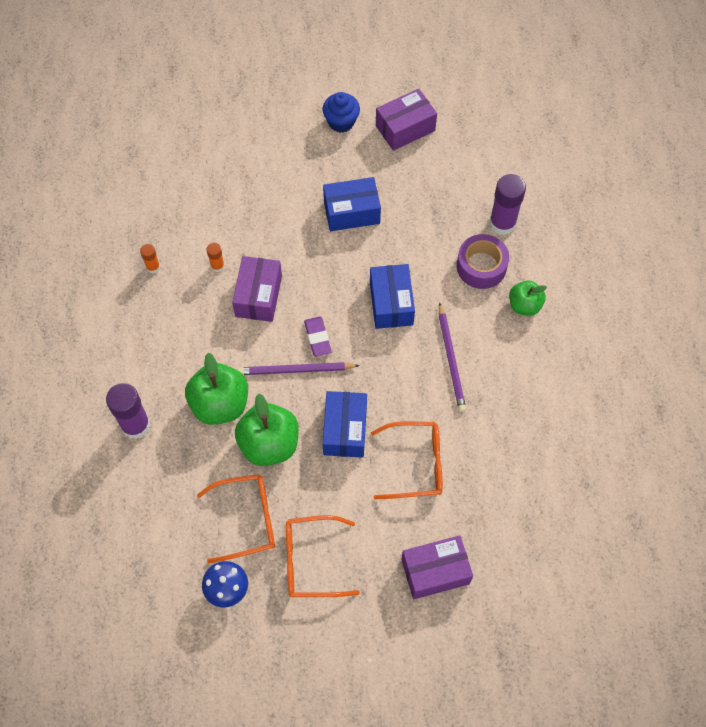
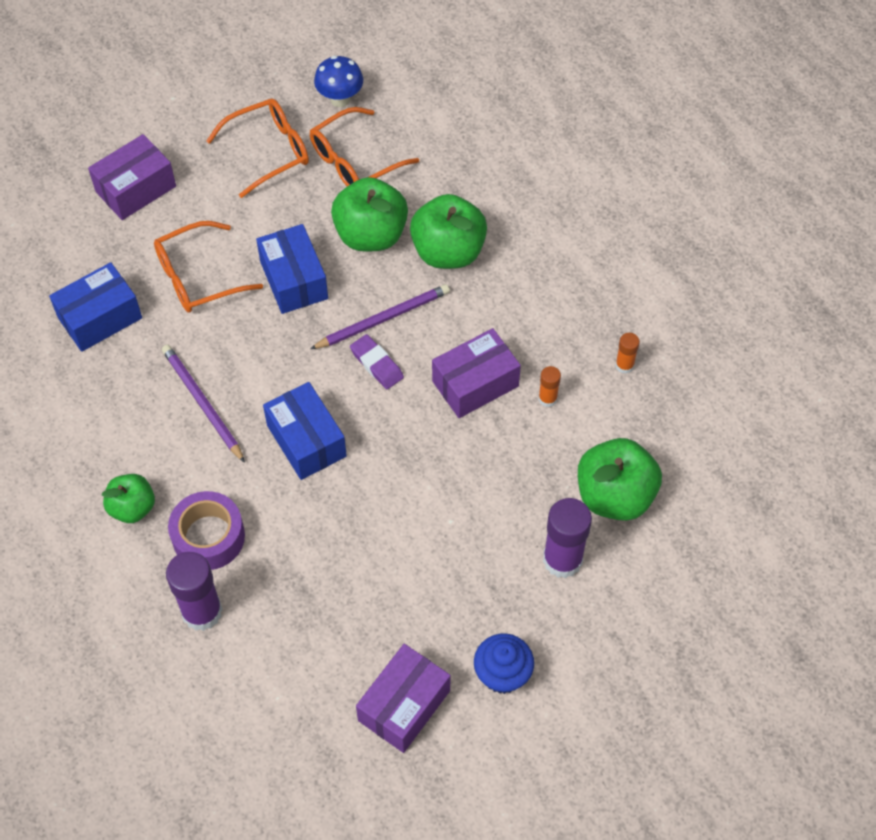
camera: 155 degrees right, 5 degrees down
purple glue stick [106,383,151,439] -> purple glue stick moved to [543,498,592,578]
purple box [232,256,282,322] -> purple box turned 75 degrees clockwise [432,328,521,418]
blue box [323,177,381,231] -> blue box moved to [49,262,142,352]
none -> green apple [578,438,662,521]

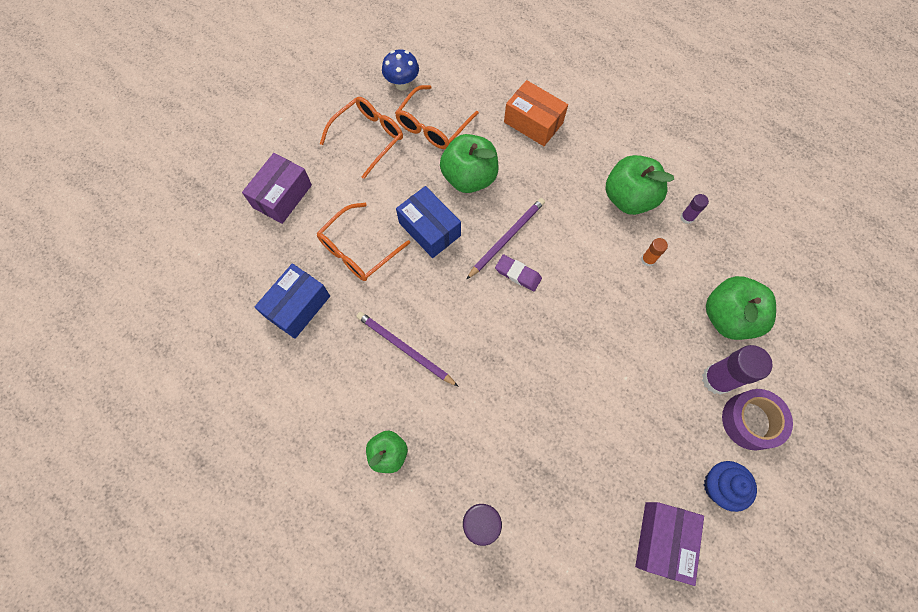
camera: 20 degrees left, 10 degrees up
purple tape [168,491,245,570] -> purple tape moved to [722,389,793,450]
blue box [263,382,347,480] -> none
green apple [410,194,487,269] -> green apple moved to [606,155,674,215]
purple box [432,328,521,418] -> none
orange glue stick [615,333,640,374] -> purple glue stick [681,194,709,224]
none -> orange box [504,80,568,146]

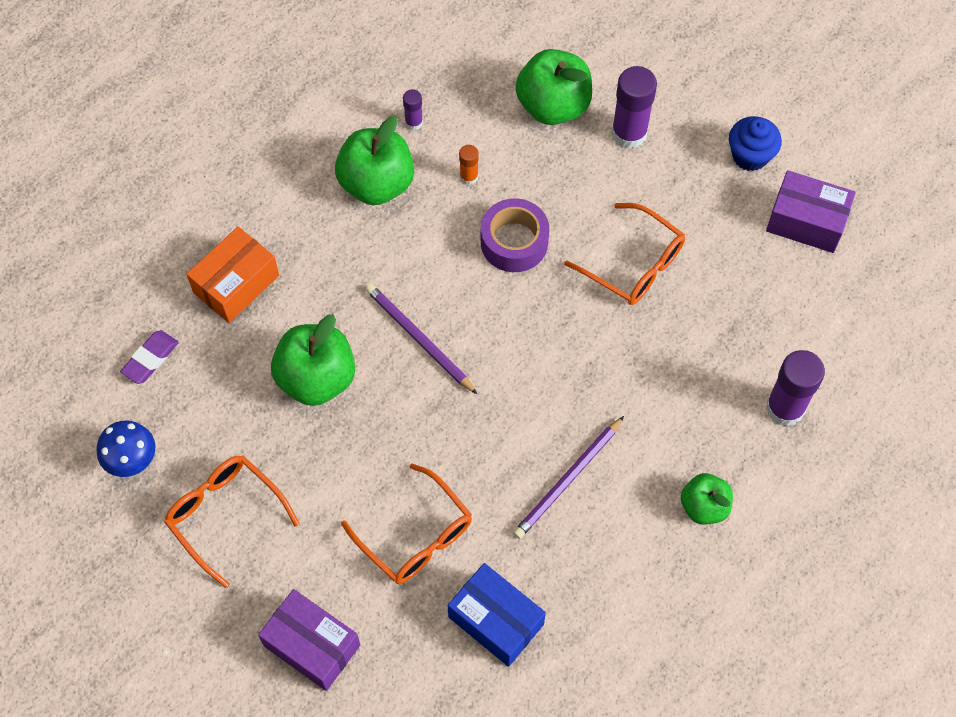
camera: 85 degrees left, 5 degrees down
orange glasses [395,85,479,149] -> orange glasses moved to [564,203,685,305]
blue box [396,186,461,258] -> none
purple eraser [495,254,542,291] -> purple eraser moved to [120,330,179,384]
purple tape [722,389,793,450] -> purple tape moved to [481,198,549,272]

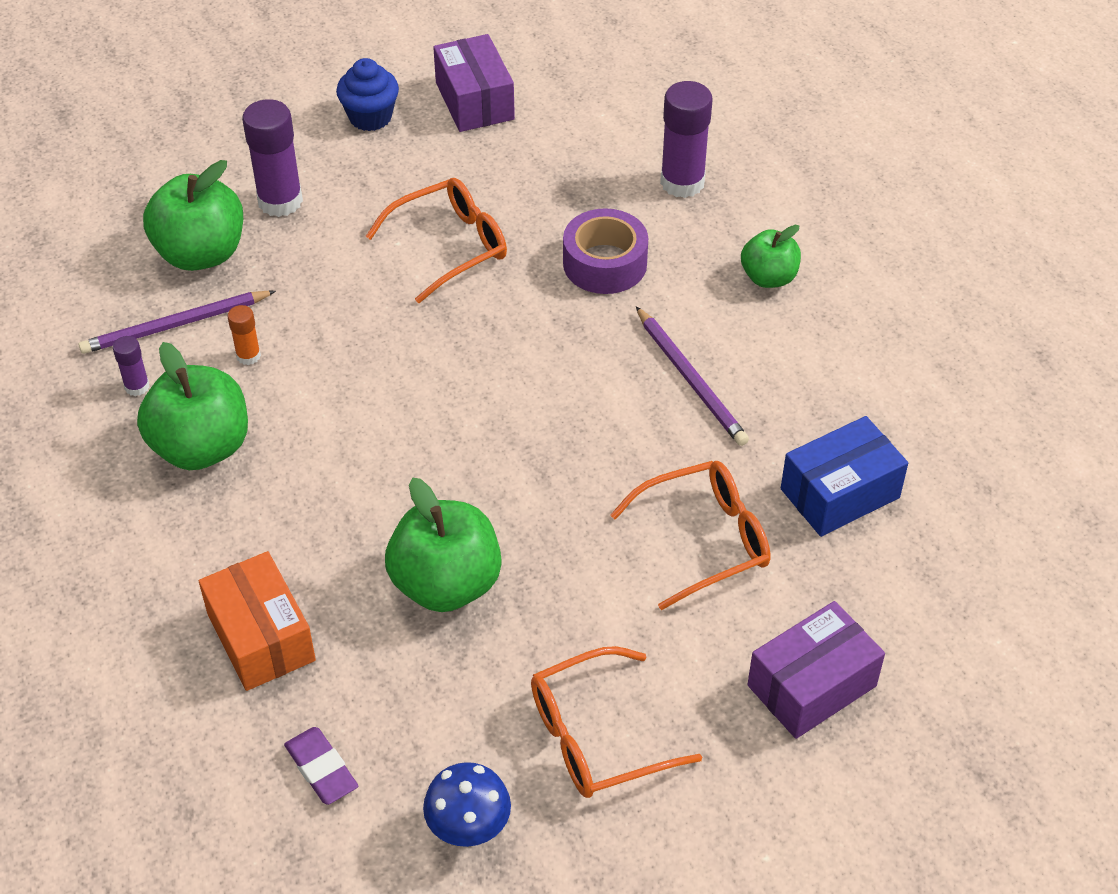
camera: 70 degrees left, 15 degrees down
purple pencil [365,284,478,395] -> purple pencil moved to [79,291,276,354]
purple tape [481,198,549,272] -> purple tape moved to [563,208,648,294]
purple box [766,170,856,253] -> purple box turned 60 degrees counterclockwise [433,34,515,132]

